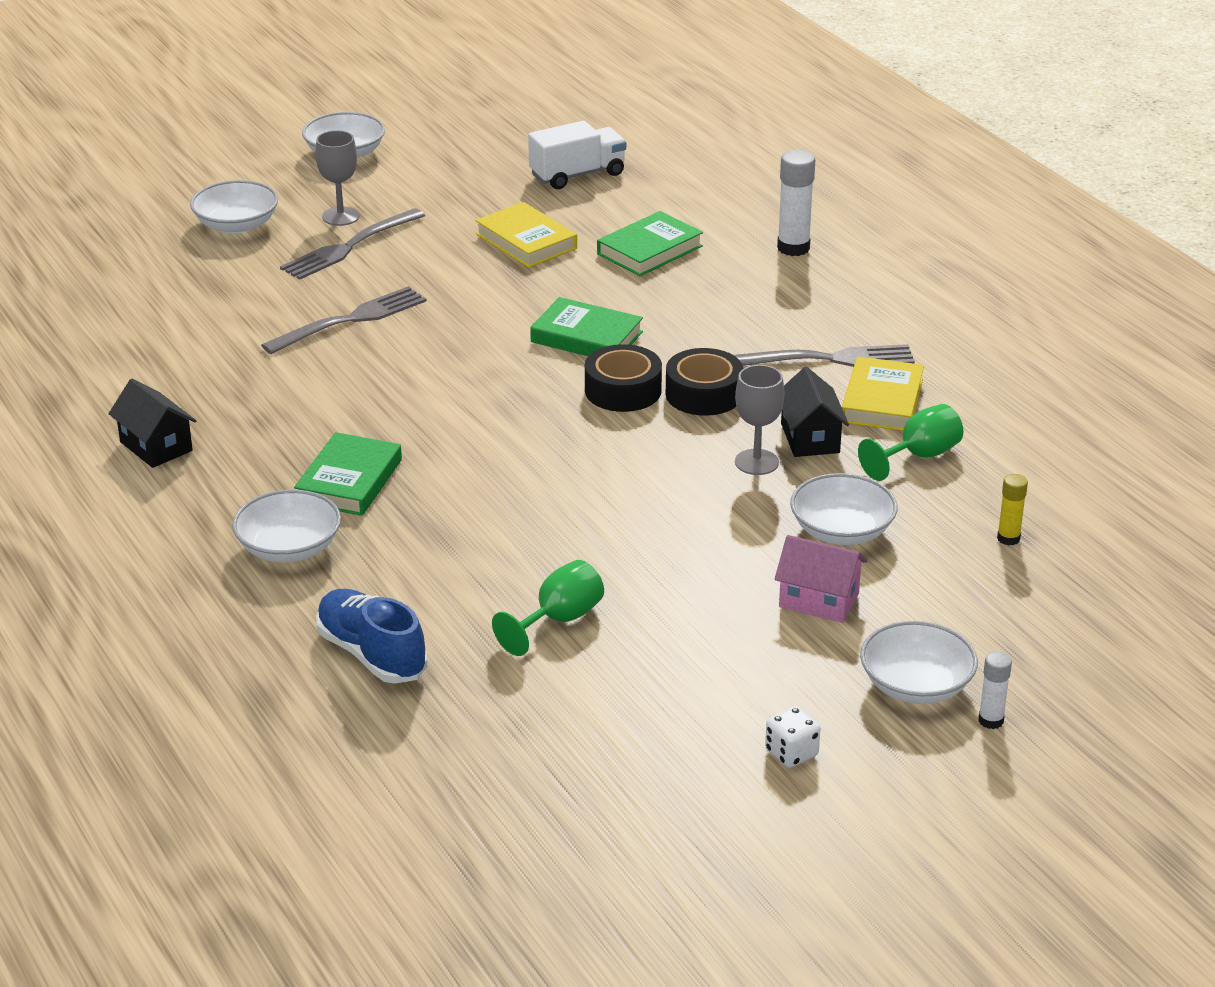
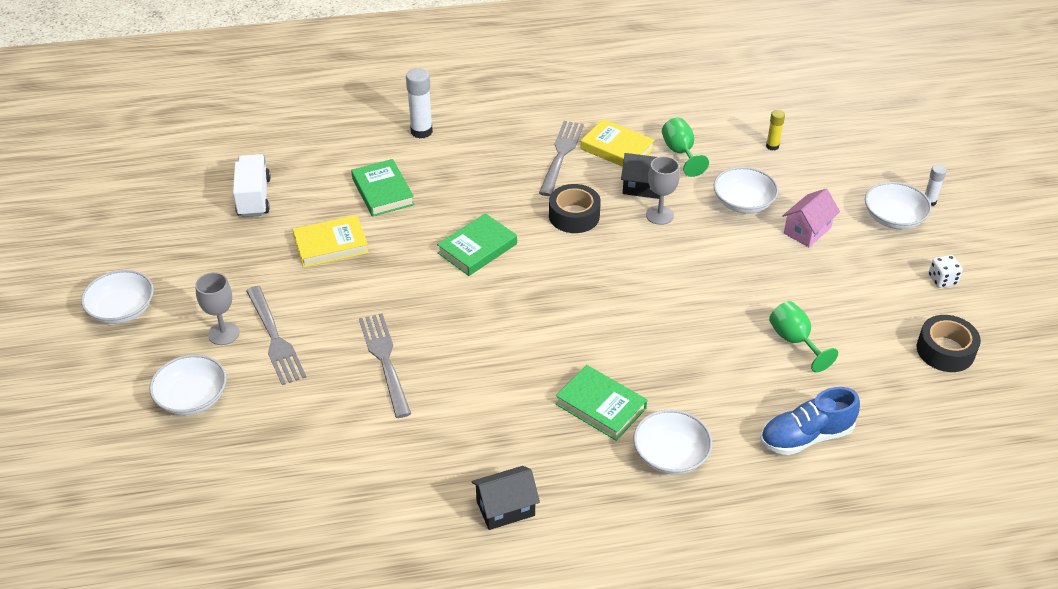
camera: 70 degrees left, 10 degrees up
black tape [585,344,662,412] -> black tape moved to [917,315,981,372]

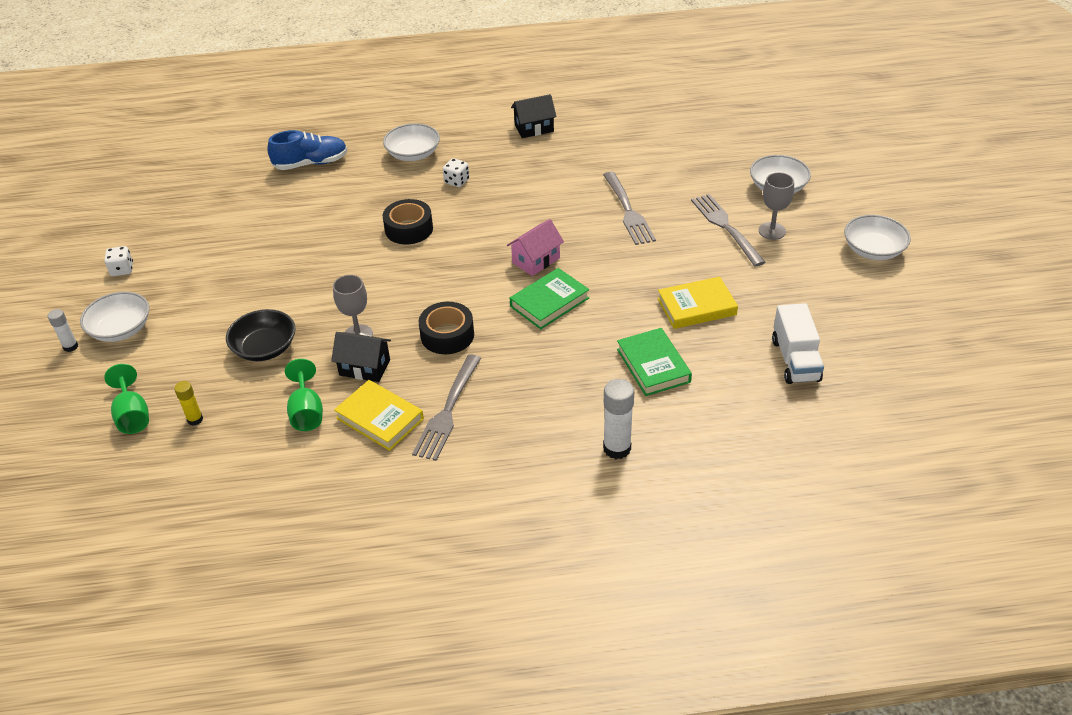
camera: 175 degrees left, 0 degrees up
green book [556,365,647,441] -> white dice [443,158,469,187]
white bowl [714,167,779,214] -> black bowl [226,309,296,361]
green goblet [769,301,838,372] -> green goblet moved to [104,364,149,434]
pink house [782,189,840,247] -> pink house moved to [507,219,564,276]
black tape [917,315,981,372] -> black tape moved to [383,199,433,244]

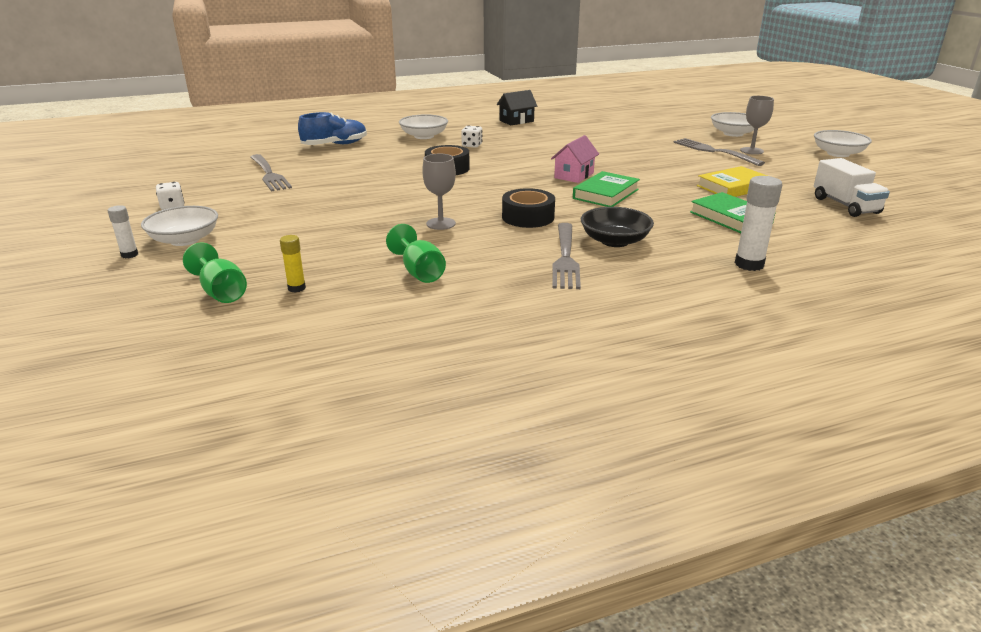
camera: 15 degrees left, 15 degrees down
black bowl [226,309,296,361] -> black bowl moved to [581,207,654,247]
black house [331,332,391,382] -> none
yellow book [334,380,424,451] -> none
grey fork [603,172,656,245] -> grey fork moved to [250,154,292,192]

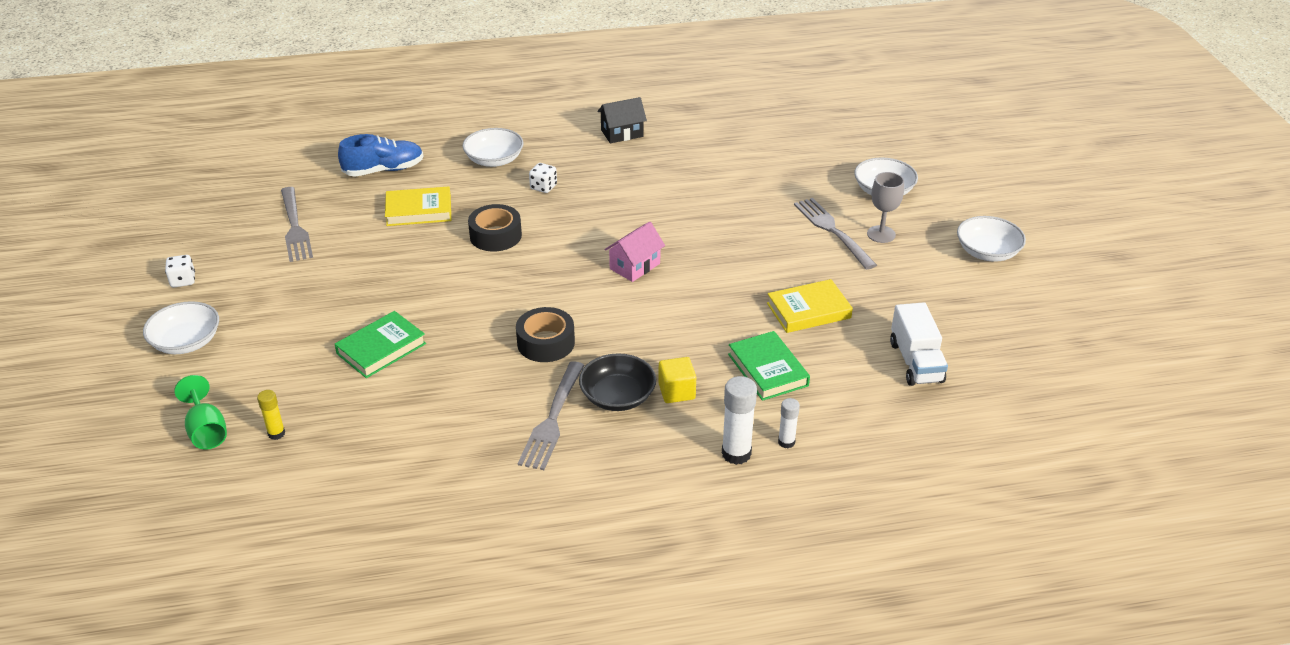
camera: 10 degrees right, 10 degrees up
white glue stick [108,205,138,259] -> white glue stick moved to [778,398,800,448]
green goblet [386,224,446,283] -> none
grey goblet [422,154,456,230] -> none
green book [573,171,640,207] -> green book moved to [335,311,426,378]
none -> yellow book [385,186,451,226]
none -> yellow cube [658,357,696,403]

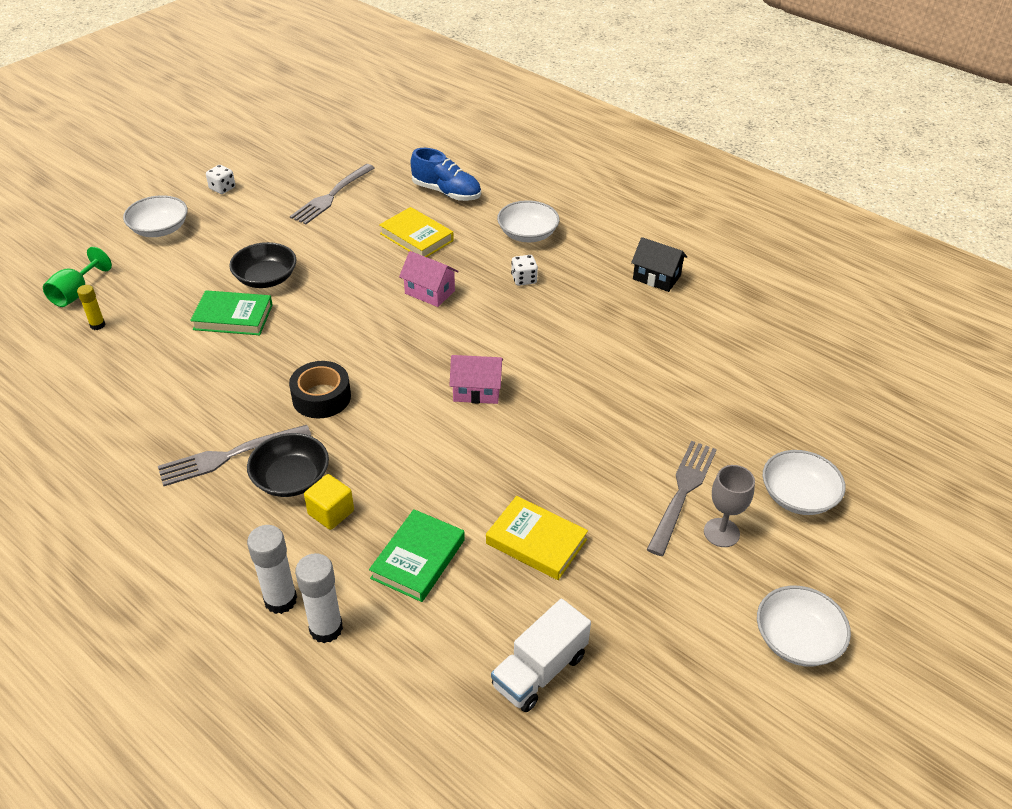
camera: 50 degrees right, 5 degrees up
black tape [468,204,522,251] -> pink house [399,251,459,307]
white glue stick [778,398,800,448] -> white glue stick [295,553,343,643], size x1.72
none -> black bowl [229,242,296,288]

